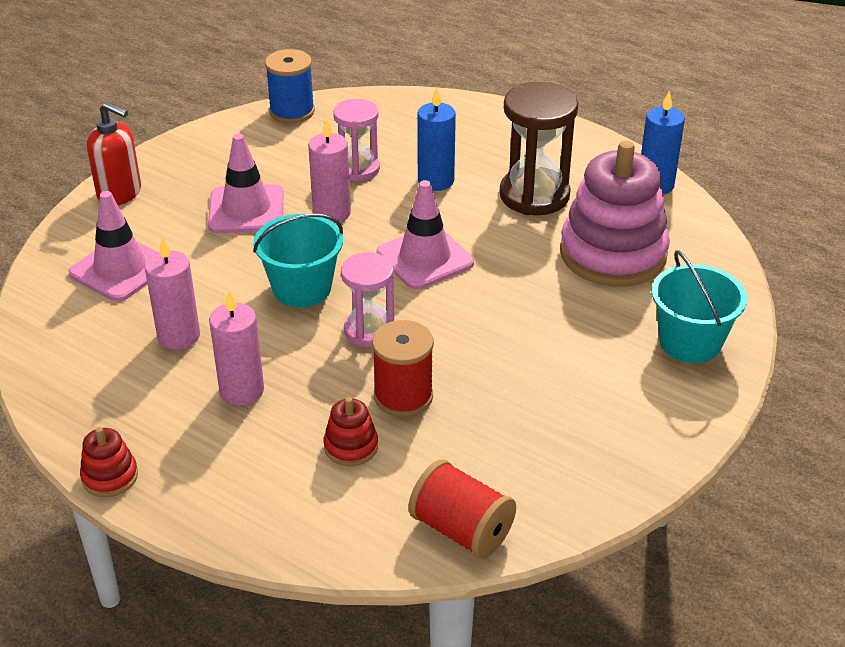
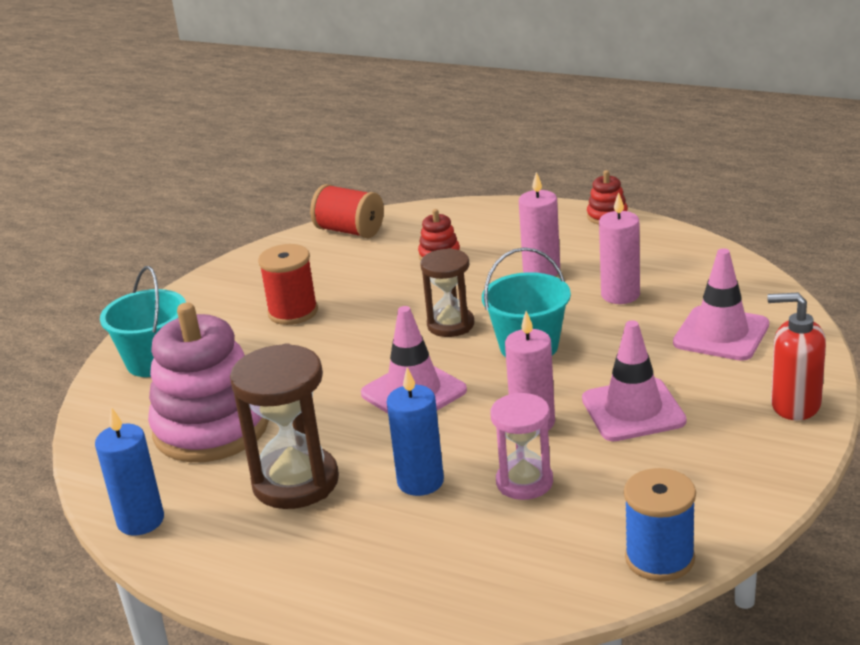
camera: 175 degrees right, 10 degrees down
pink hourglass [341,252,394,347] -> brown hourglass [420,248,474,337]
red spool [372,320,434,417] -> red spool moved to [258,244,318,325]

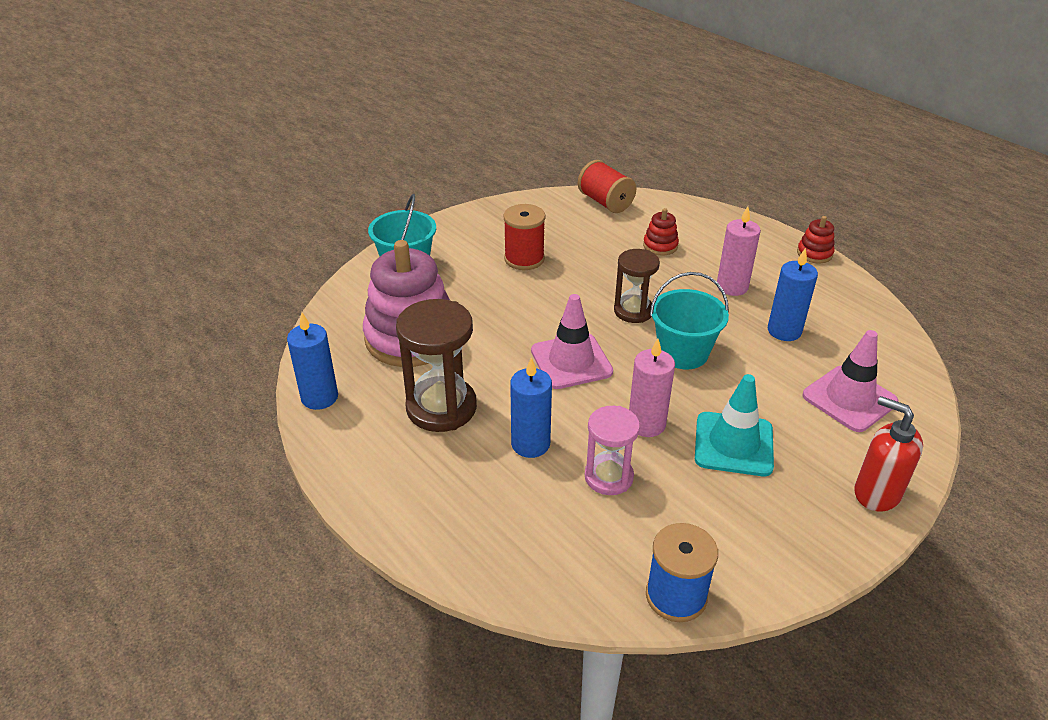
camera: 20 degrees right, 10 degrees up
pink traffic cone [582,320,686,441] -> turquoise traffic cone [695,374,774,476]
pink candle [599,192,640,304] -> blue candle [768,248,818,341]

